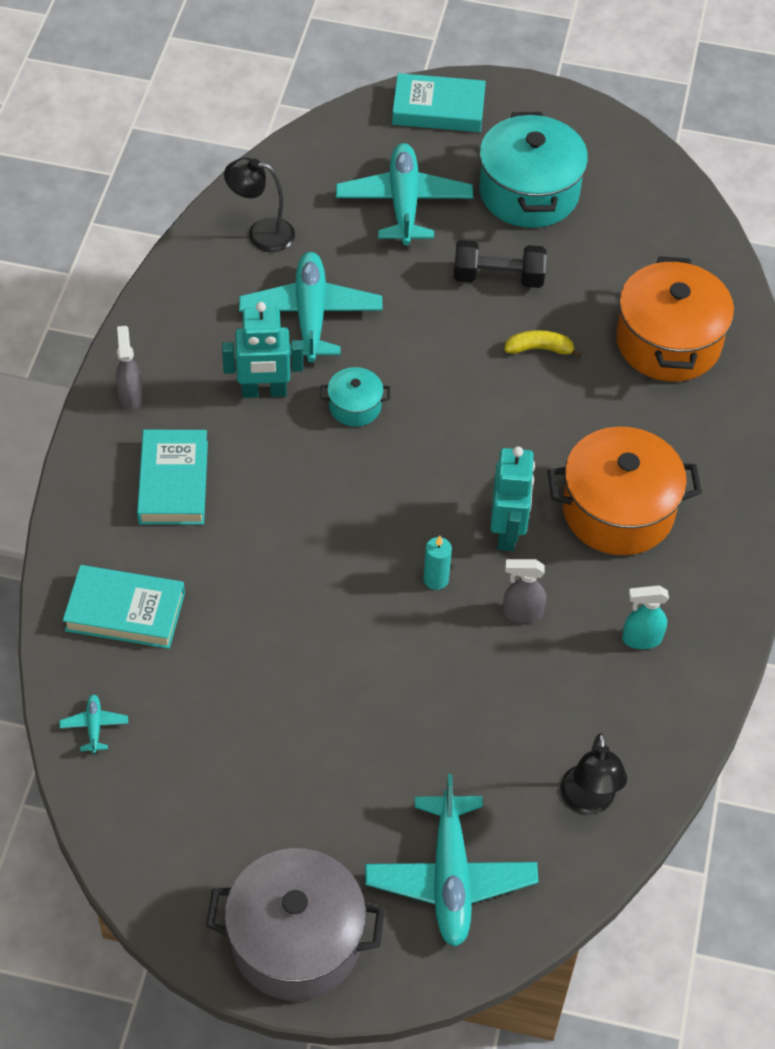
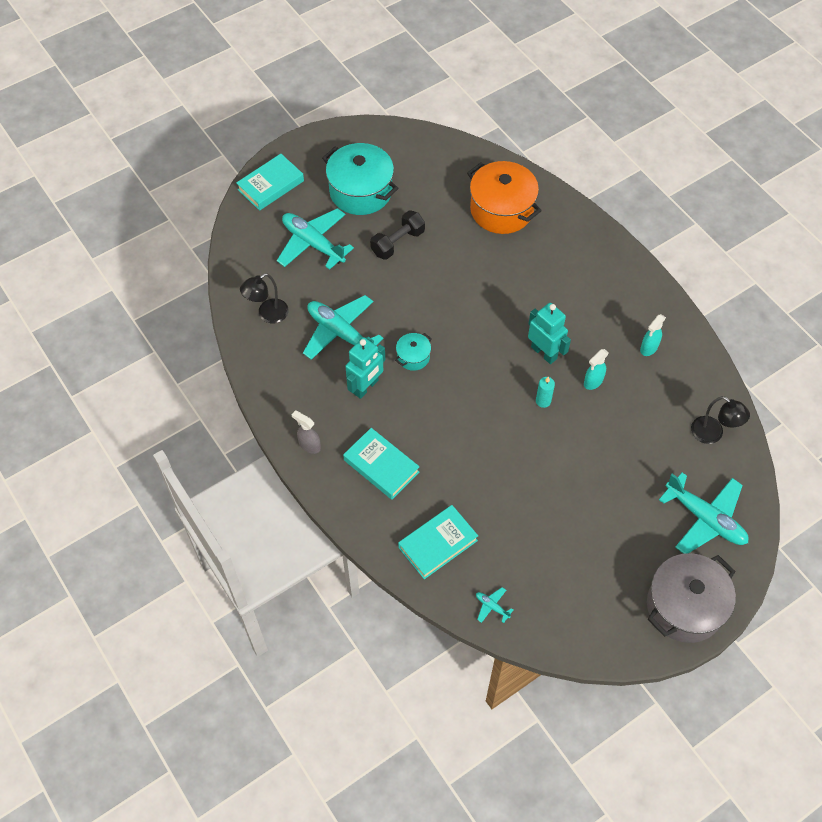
camera: 45 degrees left, 5 degrees up
grey spray bottle [503,559,546,623] -> turquoise spray bottle [584,349,609,390]
yellow banana [504,330,581,358] -> none
orange pot [548,426,702,555] -> none

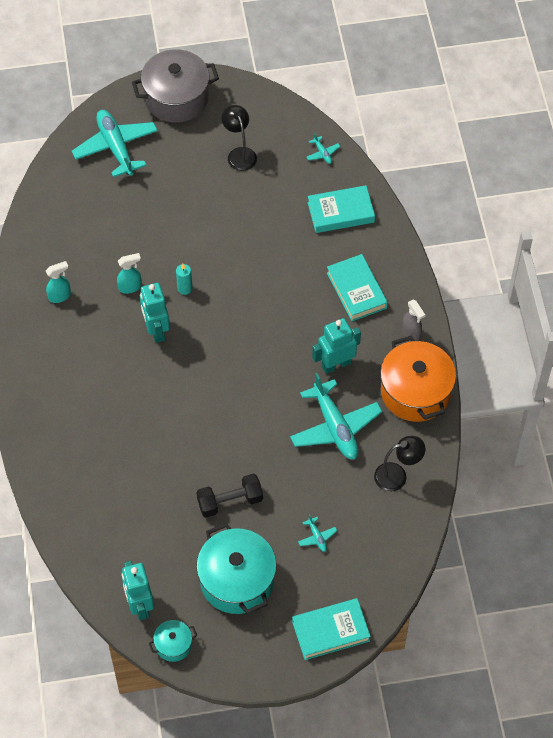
camera: 155 degrees left, 0 degrees up
turquoise plane [277,208,354,270] -> turquoise plane [298,514,337,552], size x0.41
turquoise pot [395,333,432,371] -> turquoise pot moved to [149,620,197,662]
orange pot [467,161,542,234] -> orange pot moved to [380,336,456,422]
black lamp [691,396,750,444] -> black lamp moved to [222,105,257,171]
none -> turquoise robot [121,561,154,620]

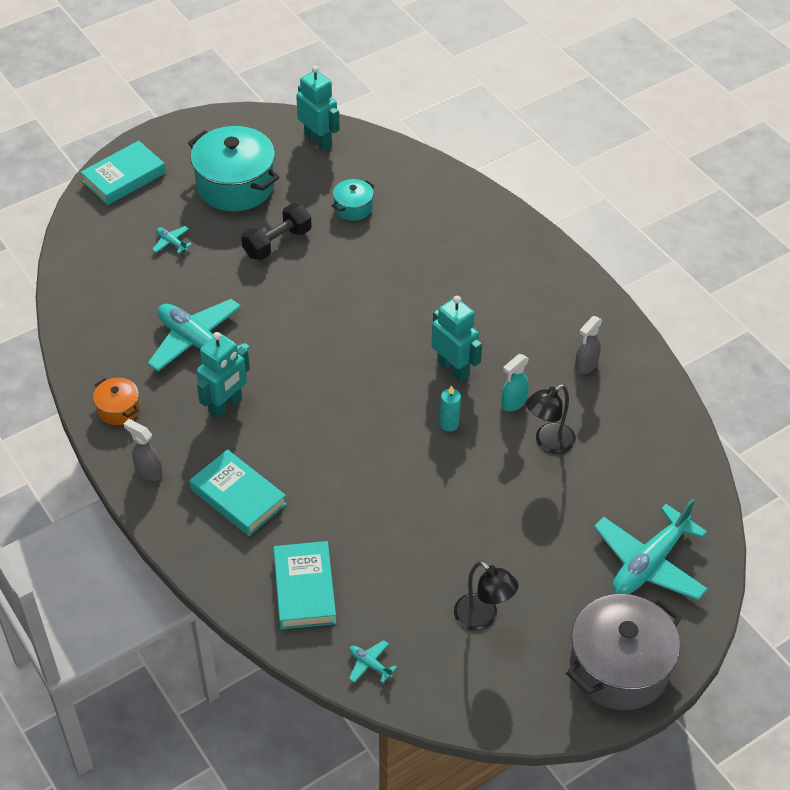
camera: 155 degrees right, 10 degrees down
turquoise spray bottle [46,261,71,303] -> grey spray bottle [575,316,602,374]
turquoise plane [72,110,158,177] -> turquoise plane turned 90 degrees clockwise [594,498,708,600]
turquoise pot [149,620,197,662] -> turquoise pot moved to [332,179,375,221]
turquoise book [307,185,375,233] -> turquoise book turned 60 degrees counterclockwise [273,541,336,630]
black lamp [374,436,426,492] -> black lamp moved to [526,384,576,454]
orange pot [380,336,456,422] -> orange pot [93,378,140,425], size x0.48

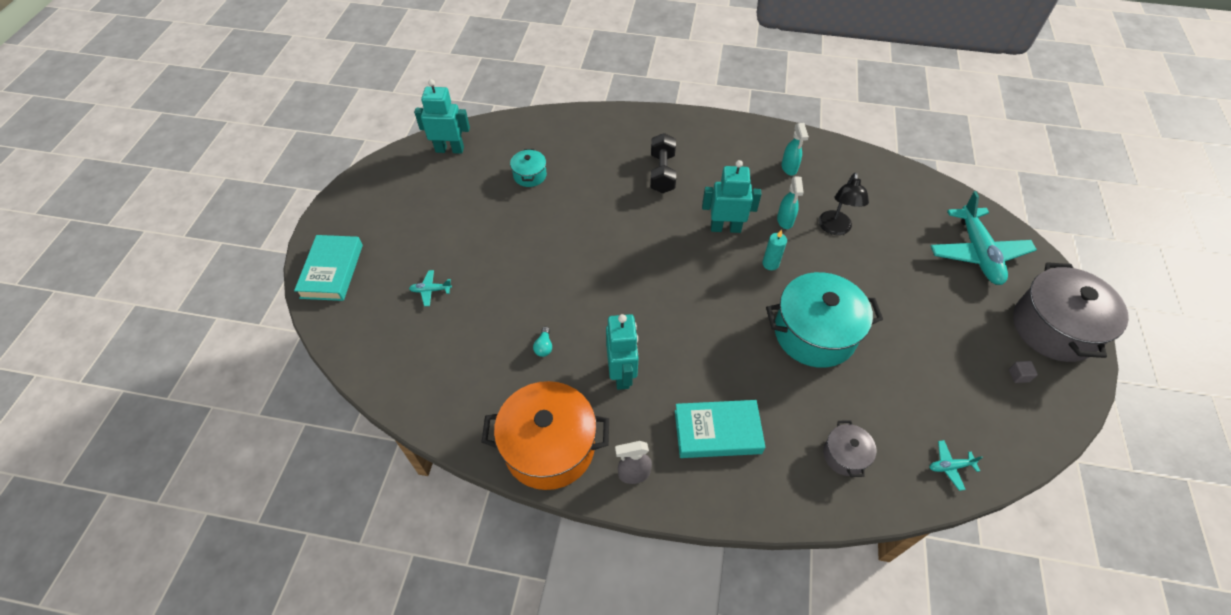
camera: 45 degrees left, 5 degrees up
orange pot [93,378,140,425] -> orange pot [481,381,609,490], size x2.08
turquoise plane [148,299,250,371] -> turquoise light bulb [533,327,552,357]
turquoise pot [188,126,280,211] -> turquoise pot moved to [766,272,883,368]
black dumbbell [241,203,312,260] -> black dumbbell moved to [650,133,676,193]
turquoise book [273,541,336,630] -> grey pot [823,420,876,477]
black lamp [454,561,518,631] -> none
grey spray bottle [575,316,602,374] -> turquoise spray bottle [782,123,809,175]
none -> grey cube [1009,361,1038,383]

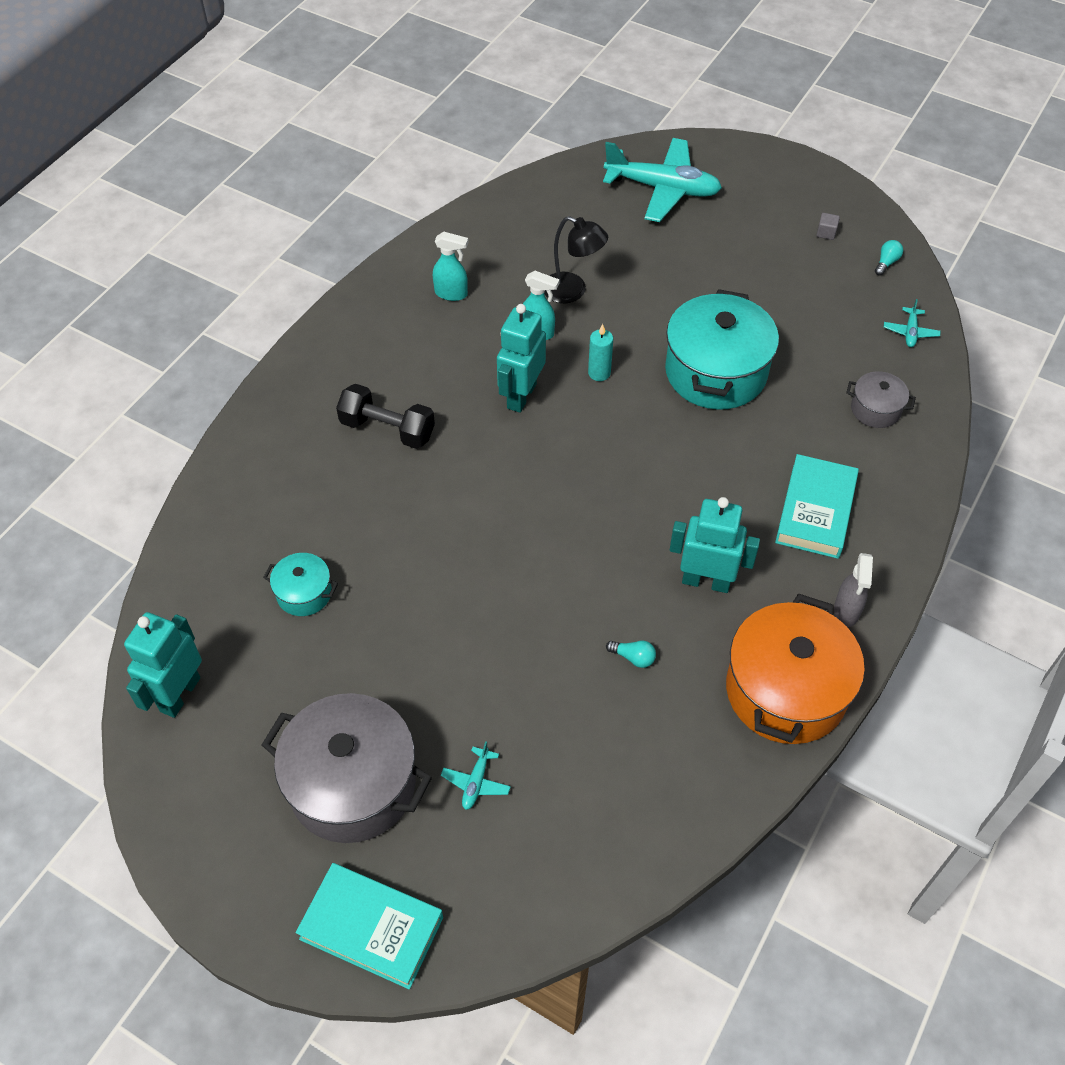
camera: 70 degrees left, 0 degrees up
grey pot [1013,262,1129,362] -> grey pot moved to [262,693,432,843]
none -> turquoise light bulb [875,240,903,276]

